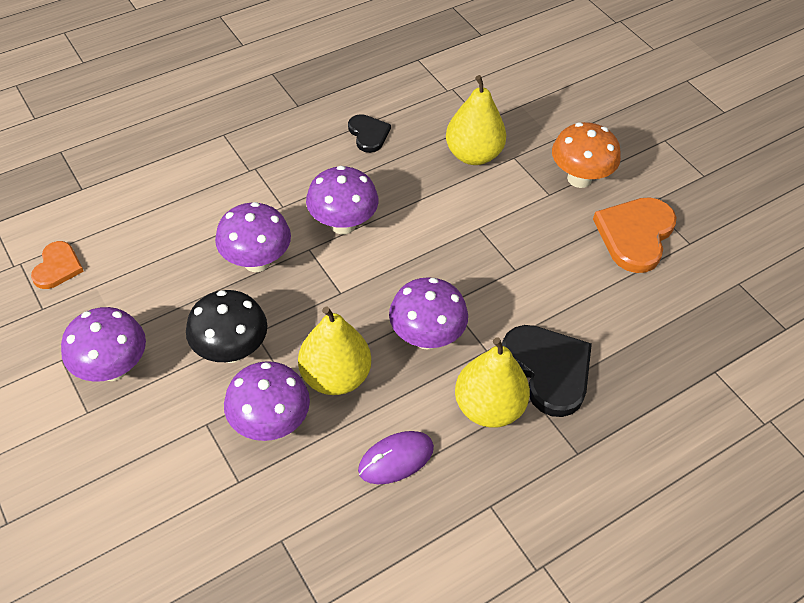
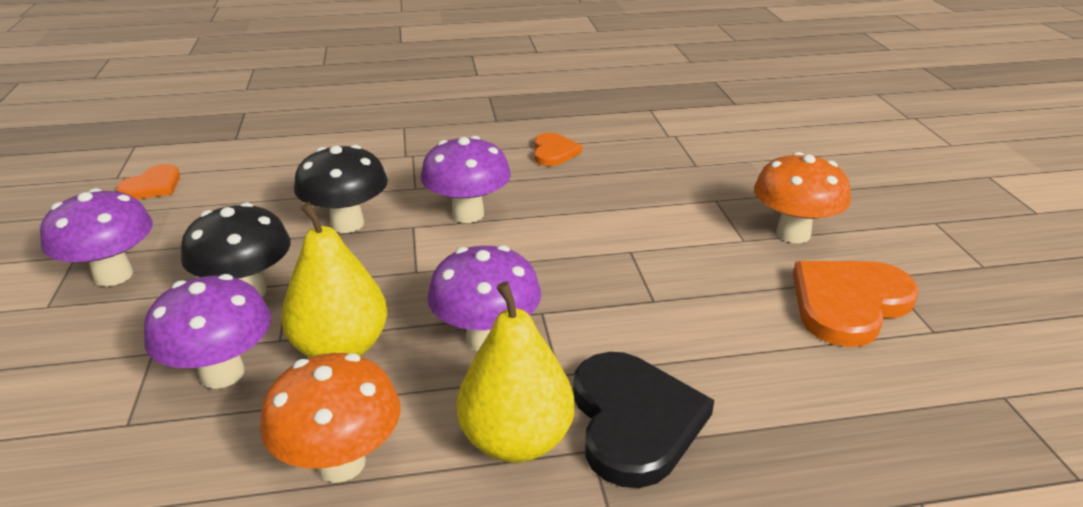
camera: 25 degrees right, 20 degrees down
purple mushroom [215,202,291,272] -> black mushroom [294,145,388,233]
black heart [348,114,391,153] -> orange heart [534,133,582,166]
purple mouse [358,431,434,484] -> orange mushroom [260,353,401,483]
yellow pear [446,75,506,165] -> none

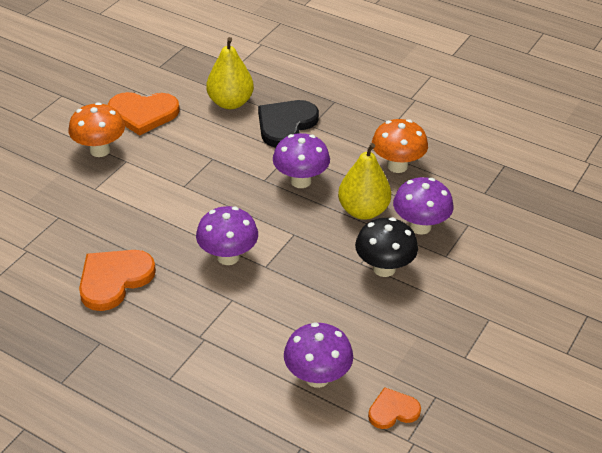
camera: 140 degrees left, 10 degrees up
purple mushroom [40,188,153,287] -> purple mushroom moved to [284,322,353,388]
black mushroom [294,145,388,233] -> none
yellow pear [456,281,574,463] -> yellow pear moved to [206,37,254,109]
orange heart [534,133,582,166] -> orange heart [79,250,156,311], size x1.75

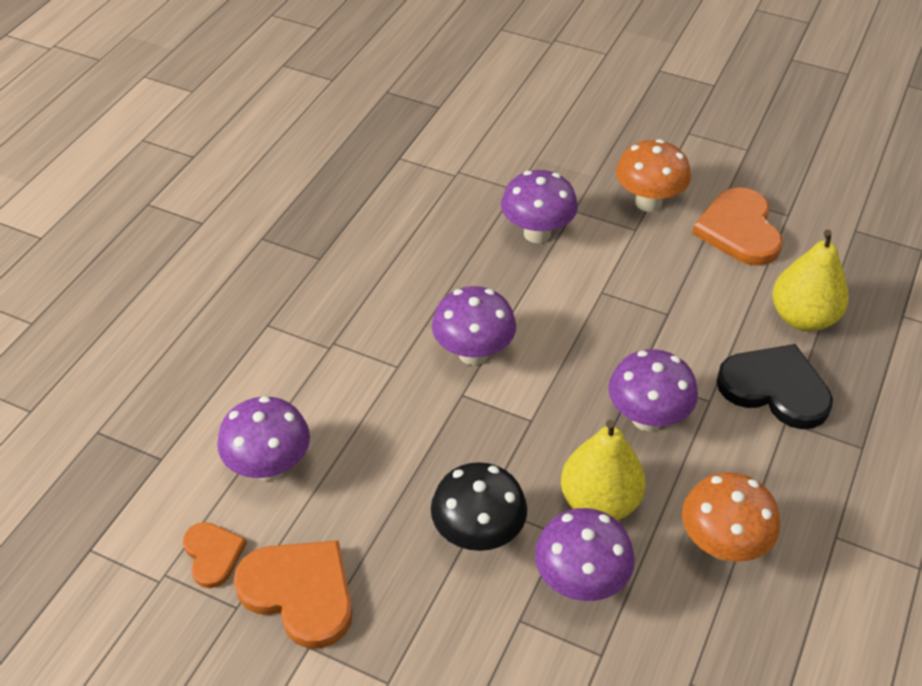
camera: 85 degrees right, 5 degrees up
orange heart [79,250,156,311] -> orange heart moved to [233,540,353,648]
none -> purple mushroom [501,170,578,243]

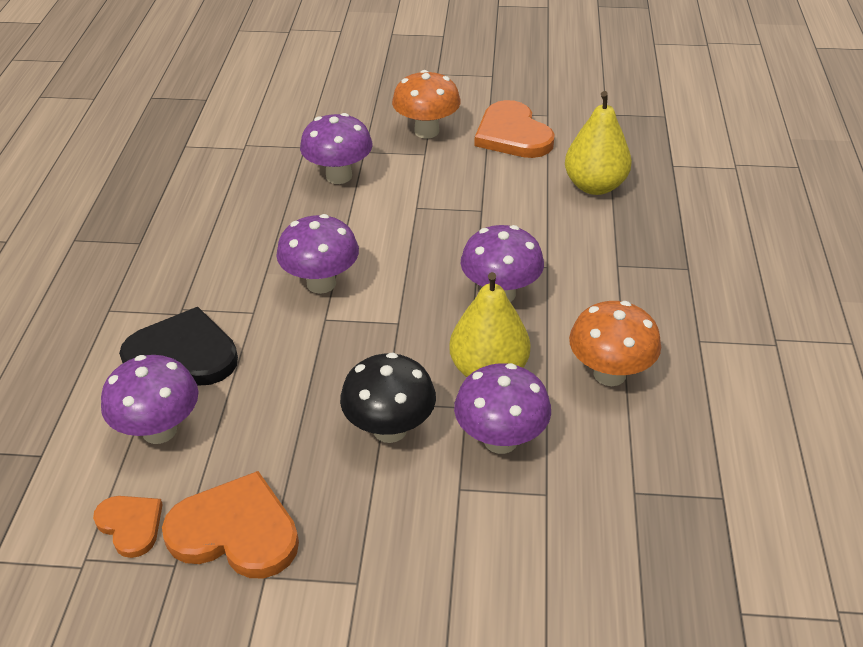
camera: 20 degrees left, 5 degrees down
black heart [716,344,833,429] -> black heart moved to [119,307,238,386]

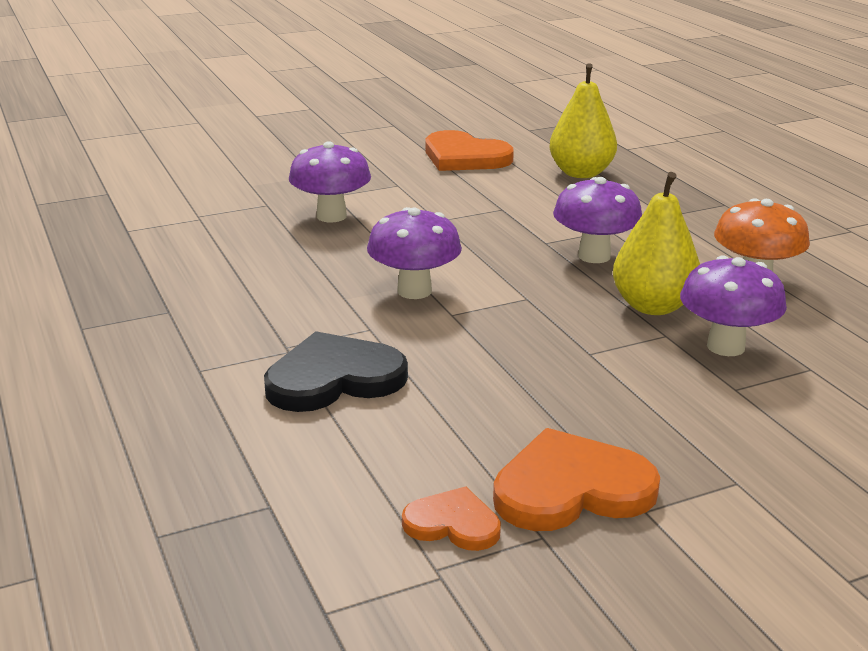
camera: 30 degrees left, 15 degrees down
purple mushroom [101,355,198,444] -> none
black mushroom [340,353,436,443] -> none
orange mushroom [392,70,461,139] -> none

